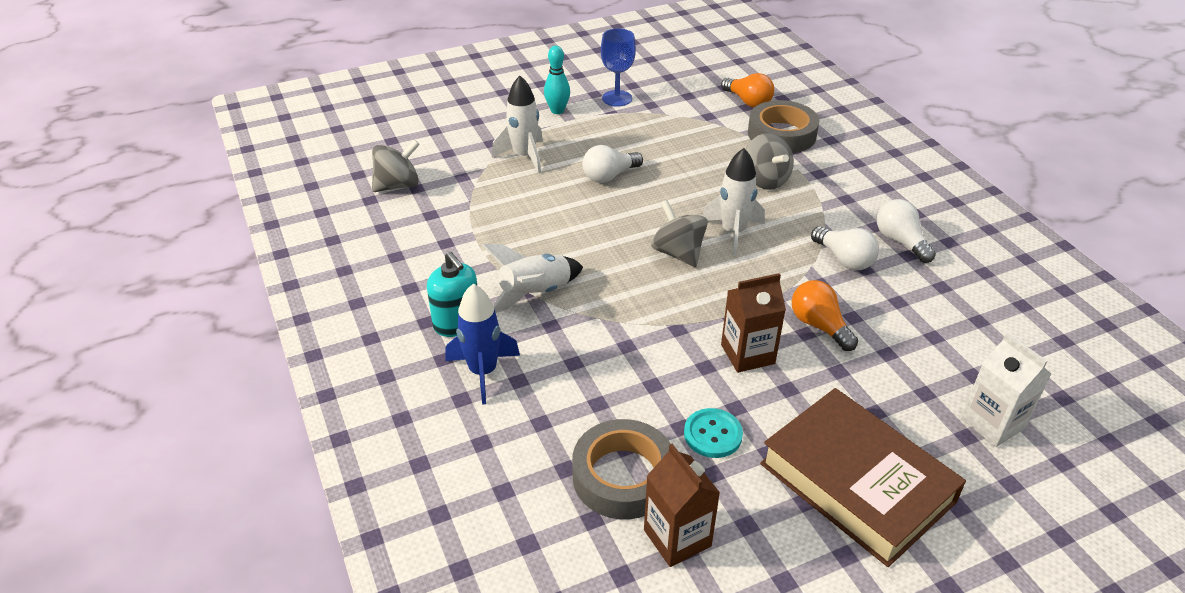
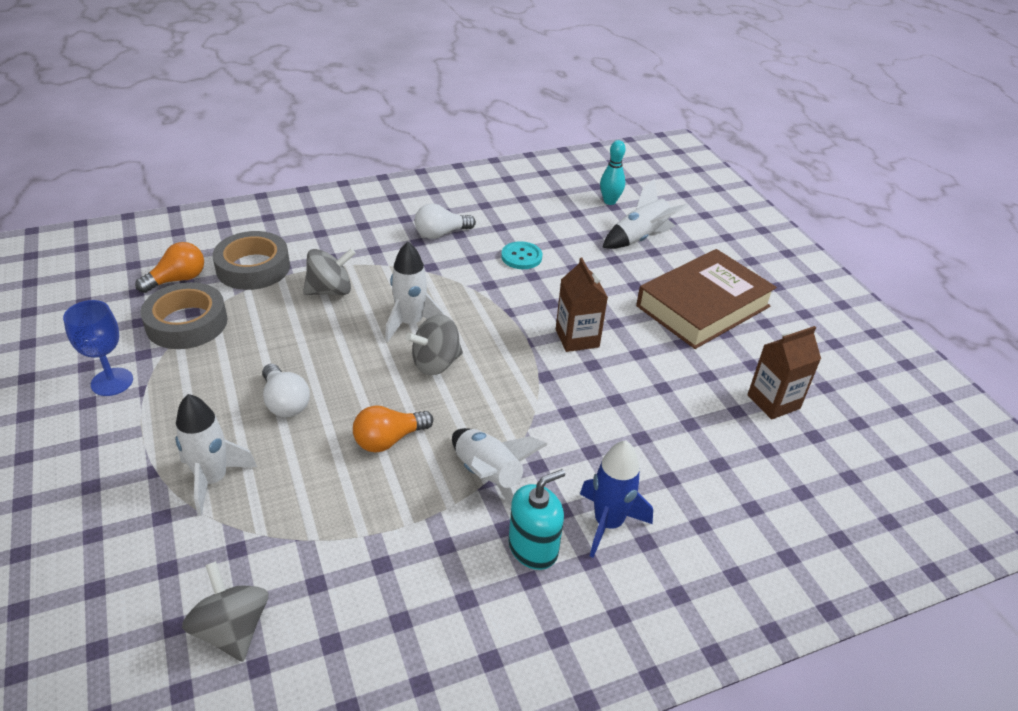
camera: 90 degrees left, 0 degrees up
turquoise bowling pin [544,45,570,114] -> turquoise bowling pin moved to [600,140,626,205]
grey tape [572,419,671,519] -> grey tape moved to [140,282,228,349]
turquoise button [684,408,743,458] -> turquoise button moved to [501,241,542,269]
orange light bulb [792,280,858,351] -> orange light bulb moved to [353,405,433,452]
white light bulb [811,226,879,270] -> none
white carton [961,332,1051,447] -> white rocket [602,178,689,249]

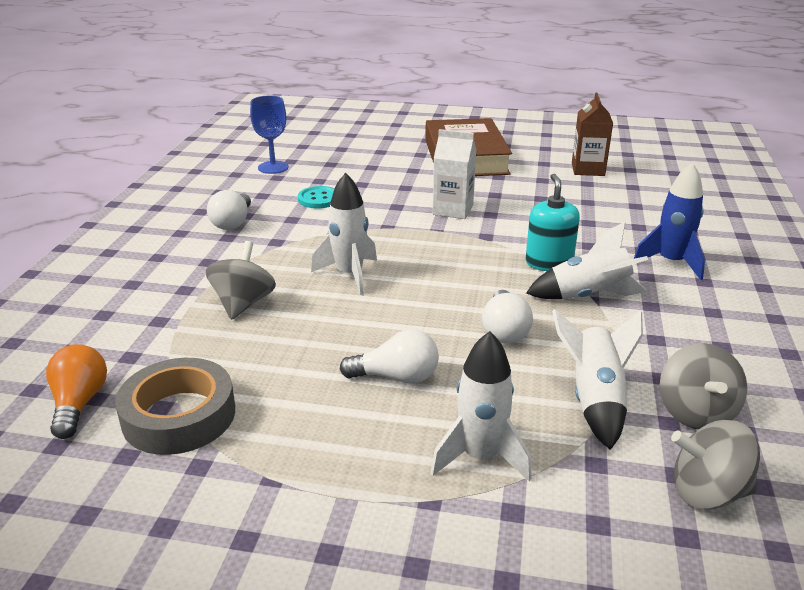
camera: 55 degrees left, 10 degrees down
blue goblet [63,300,133,396] -> blue goblet moved to [250,96,289,174]
grey tape [213,231,290,290] -> none
orange light bulb [353,405,433,452] -> white light bulb [482,290,533,344]
grey spinning top [406,314,463,376] -> grey spinning top moved to [660,343,747,429]
turquoise soap dispenser [508,469,565,570] -> turquoise soap dispenser moved to [526,174,580,271]
brown carton [556,257,608,352] -> white carton [433,129,477,219]
turquoise bowling pin [600,140,626,205] -> none
white rocket [602,178,689,249] -> white rocket moved to [552,309,643,450]

